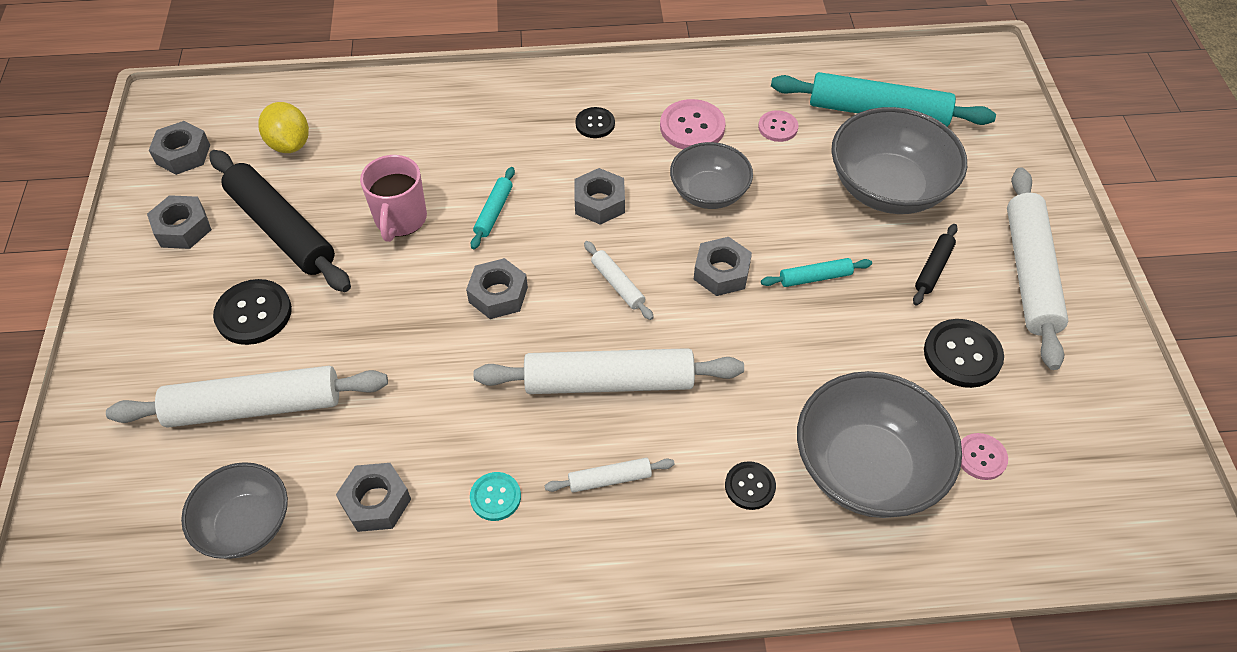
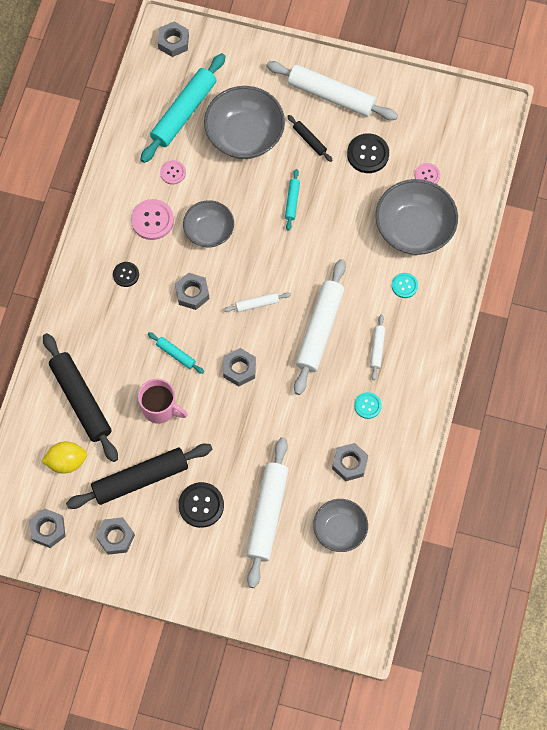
camera: 70 degrees left, 15 degrees up
grey nut [693,237,752,296] -> grey nut moved to [158,21,189,57]
black button [725,461,776,510] -> turquoise button [392,273,418,298]
none -> black rolling pin [43,333,118,462]

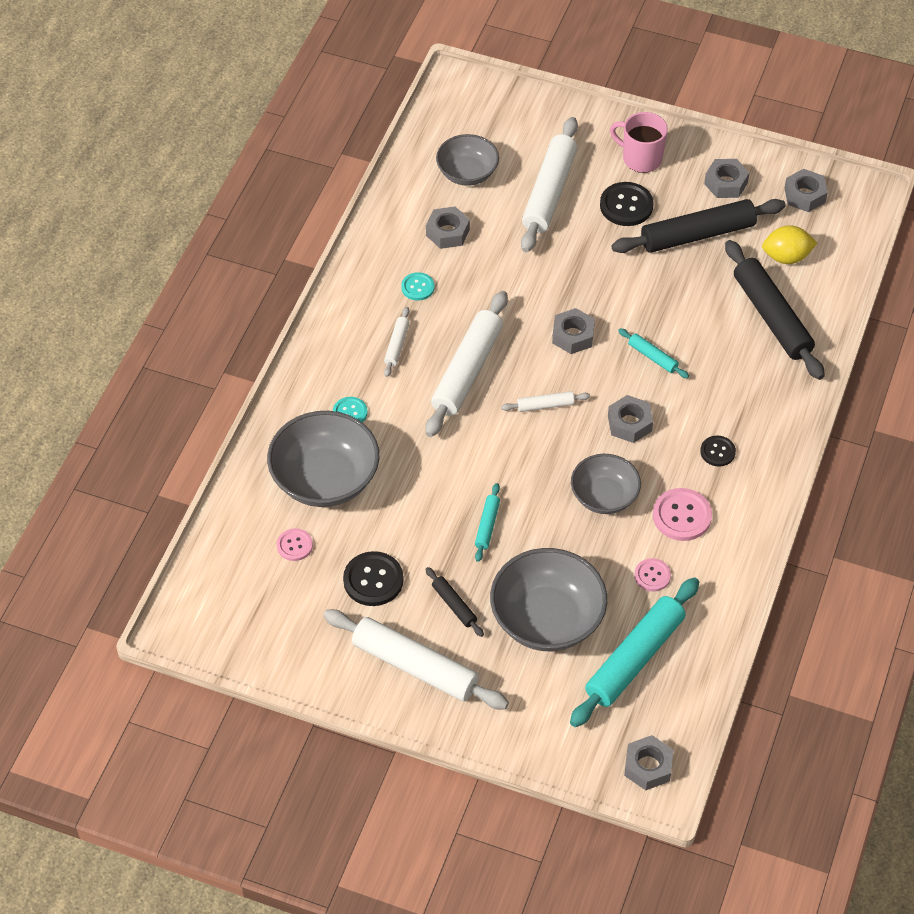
camera: 175 degrees left, 15 degrees down
pink mug [138,378,188,424] -> pink mug moved to [610,112,668,173]

